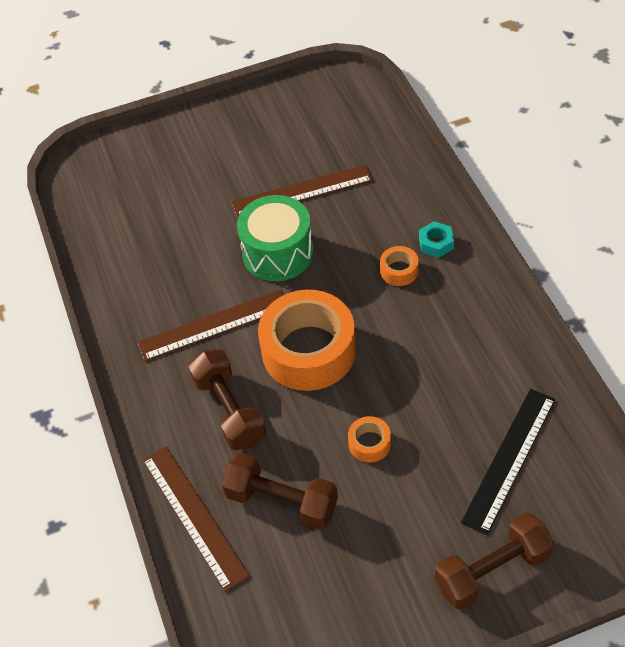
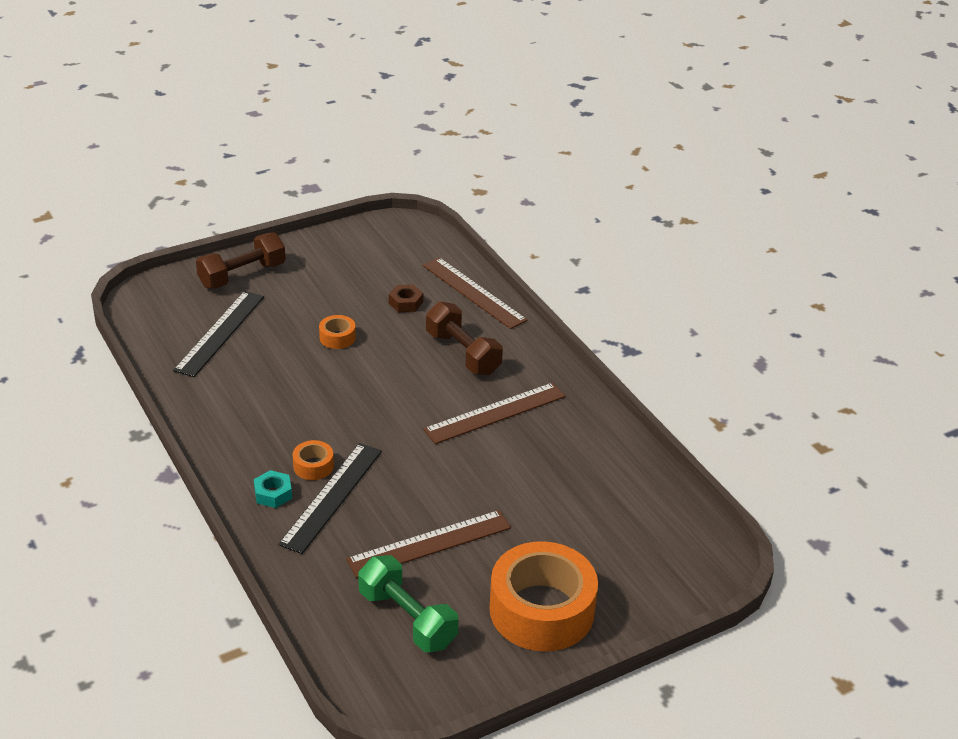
camera: 165 degrees right, 15 degrees down
brown dumbbell [222,452,338,530] -> brown nut [389,285,423,312]
green drum [237,195,314,281] -> none
orange tape [258,290,356,391] -> orange tape moved to [490,541,598,651]
none -> black ruler [278,443,382,554]
none -> green dumbbell [358,555,459,652]

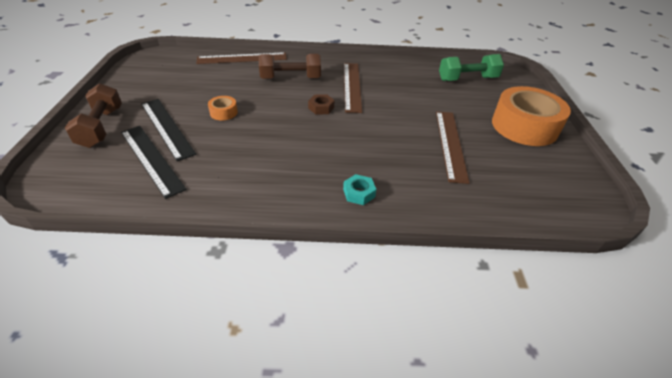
camera: 60 degrees left, 5 degrees up
black ruler [278,443,382,554] -> black ruler moved to [141,99,196,161]
orange tape [293,440,334,480] -> none
green dumbbell [358,555,459,652] -> green dumbbell moved to [439,54,504,81]
brown nut [389,285,423,312] -> brown nut moved to [308,94,334,115]

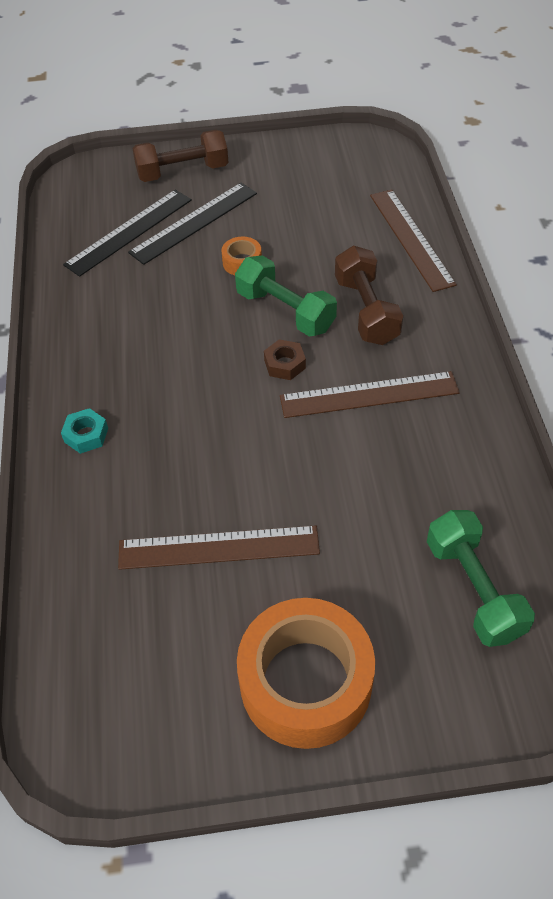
camera: 85 degrees right, 10 degrees up
none -> green dumbbell [235,255,337,337]

